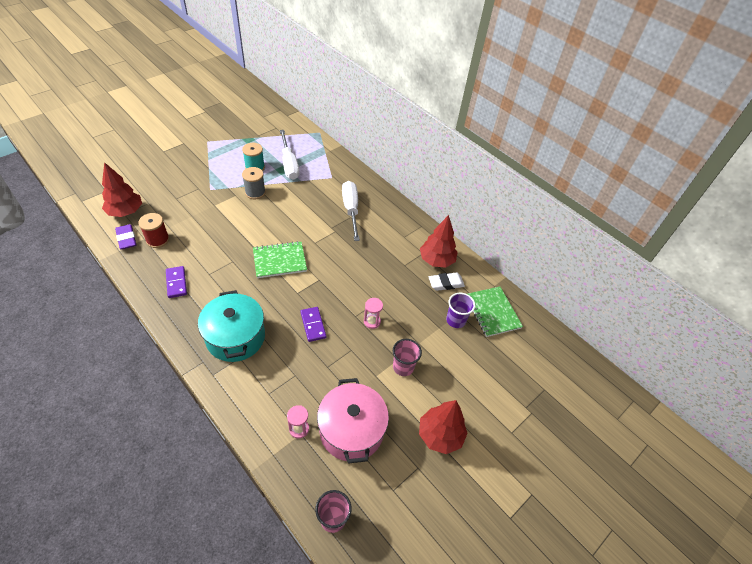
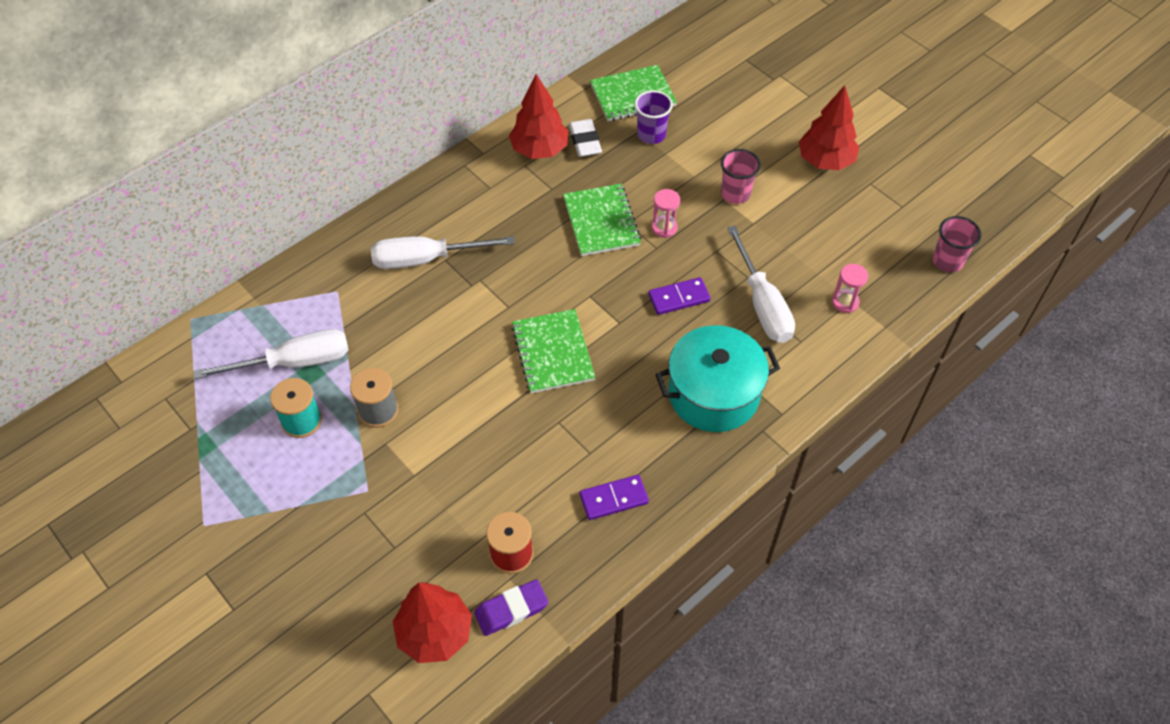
camera: 85 degrees left, 5 degrees up
pink pot [317,378,389,464] -> none
none -> green notebook [563,184,641,256]
none -> white screwdriver [727,226,795,343]

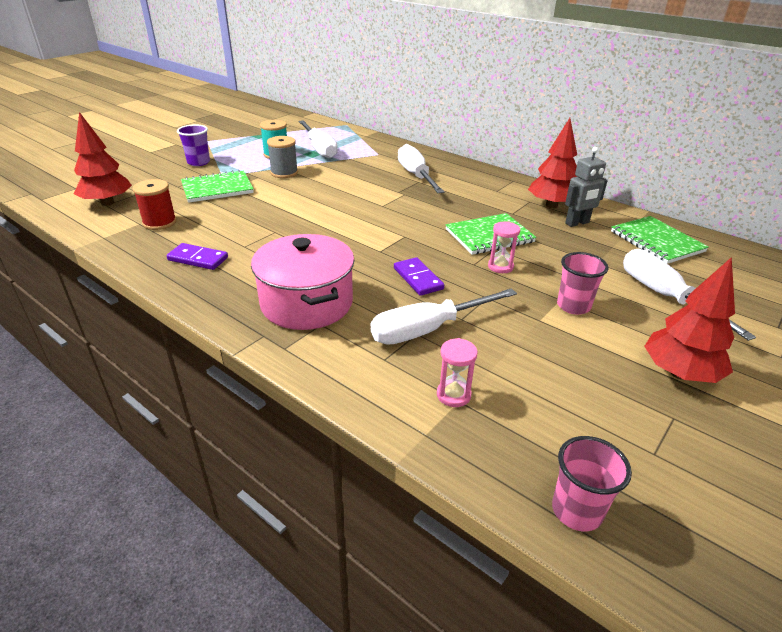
camera: 80 degrees right, 20 degrees down
purple eraser [474,579,549,636] -> none
green notebook [511,309,595,393] -> green notebook moved to [181,170,254,203]
white eraser [569,119,602,157] -> grey robot [565,147,608,227]
purple domino [580,475,649,520] -> purple domino turned 45 degrees counterclockwise [166,243,228,270]
purple cup [634,90,673,144] -> purple cup moved to [177,124,210,166]
turquoise pot [655,325,780,432] -> pink pot [251,234,355,330]
none -> white screwdriver [623,249,756,341]

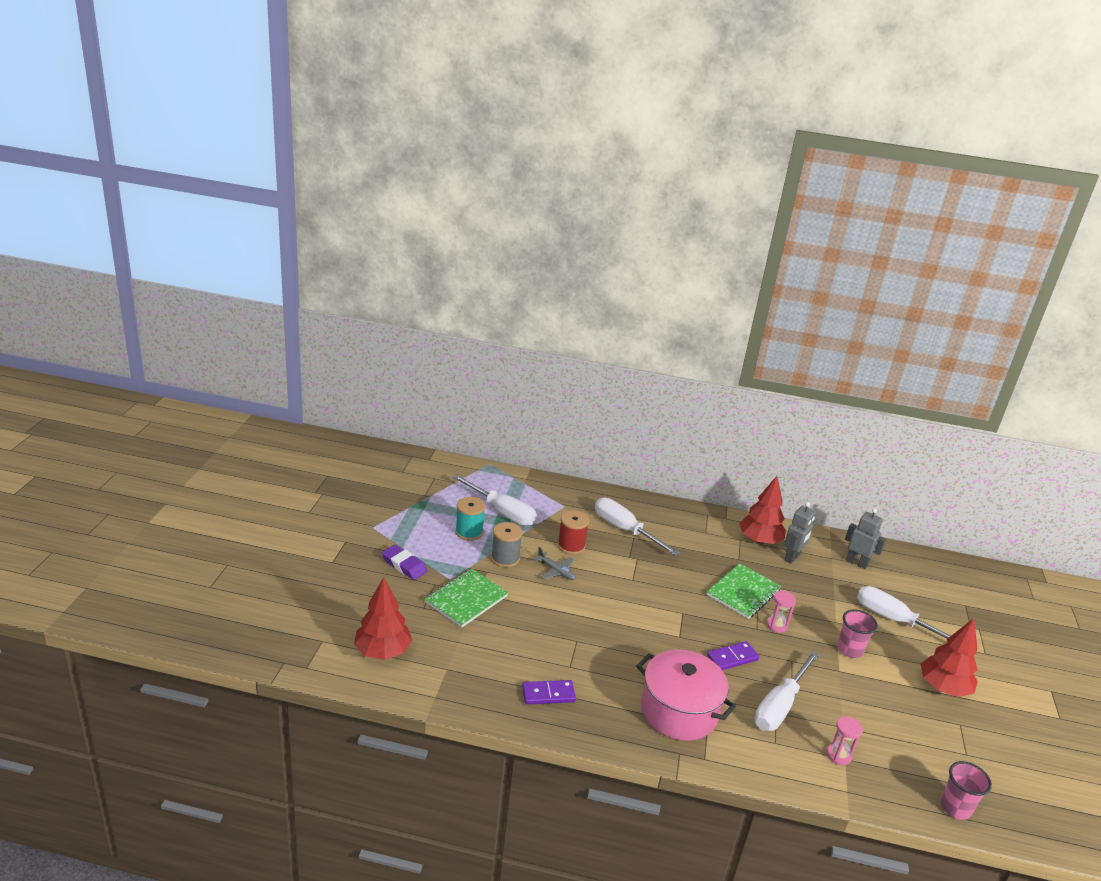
camera: 30 degrees left, 5 degrees down
red spool [133,179,177,230] -> red spool moved to [558,510,589,555]
purple cup [177,124,210,166] -> purple eraser [382,545,427,580]
purple domino [394,257,444,296] -> purple domino turned 60 degrees counterclockwise [707,641,759,670]
green notebook [611,216,709,264] -> grey robot [845,508,886,569]
none -> grey plane [533,547,576,580]

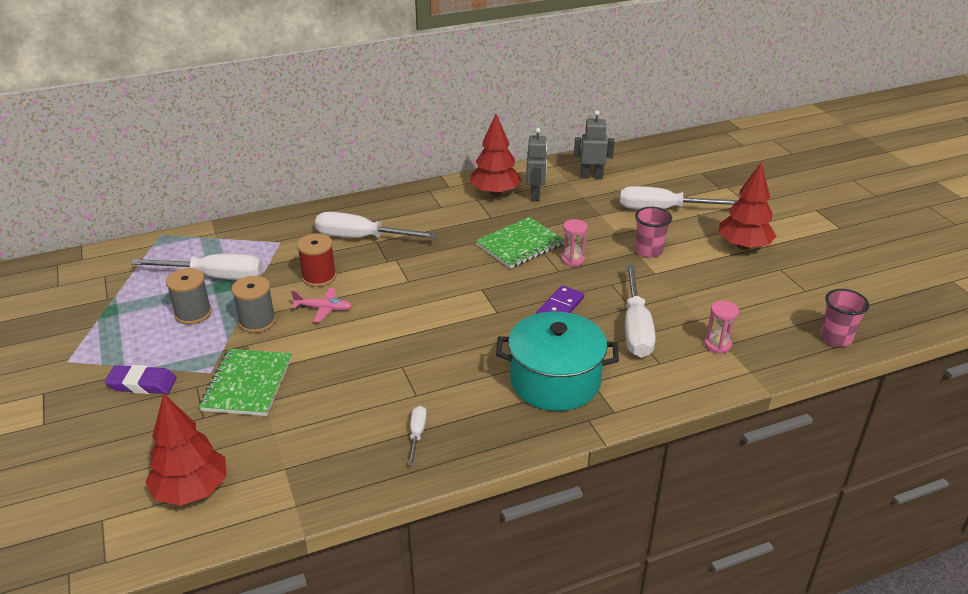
camera: 30 degrees left, 5 degrees up
turquoise spool [455,497,485,541] -> grey spool [166,268,212,325]
purple domino [522,680,576,705] -> white screwdriver [408,406,427,465]
grey plane [533,547,576,580] -> pink plane [291,288,352,322]
pink pot [636,650,736,741] -> turquoise pot [496,311,619,411]
green notebook [707,563,781,619] -> green notebook turned 45 degrees clockwise [476,217,565,269]

